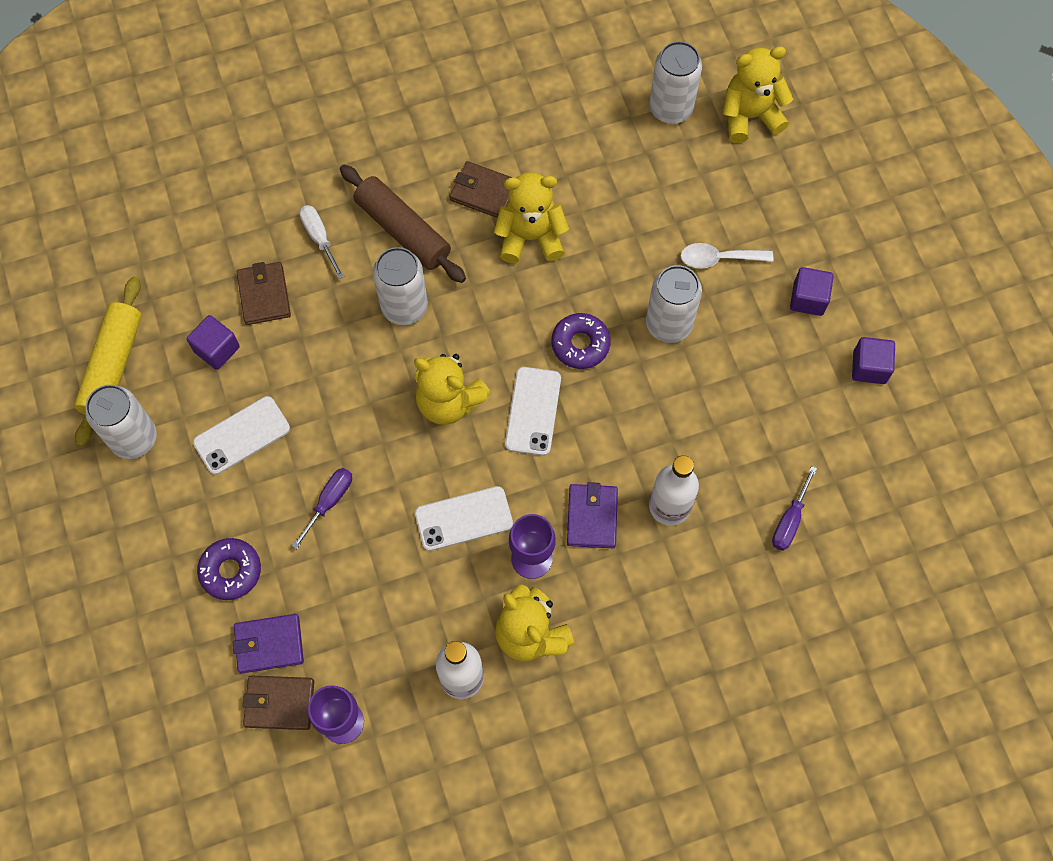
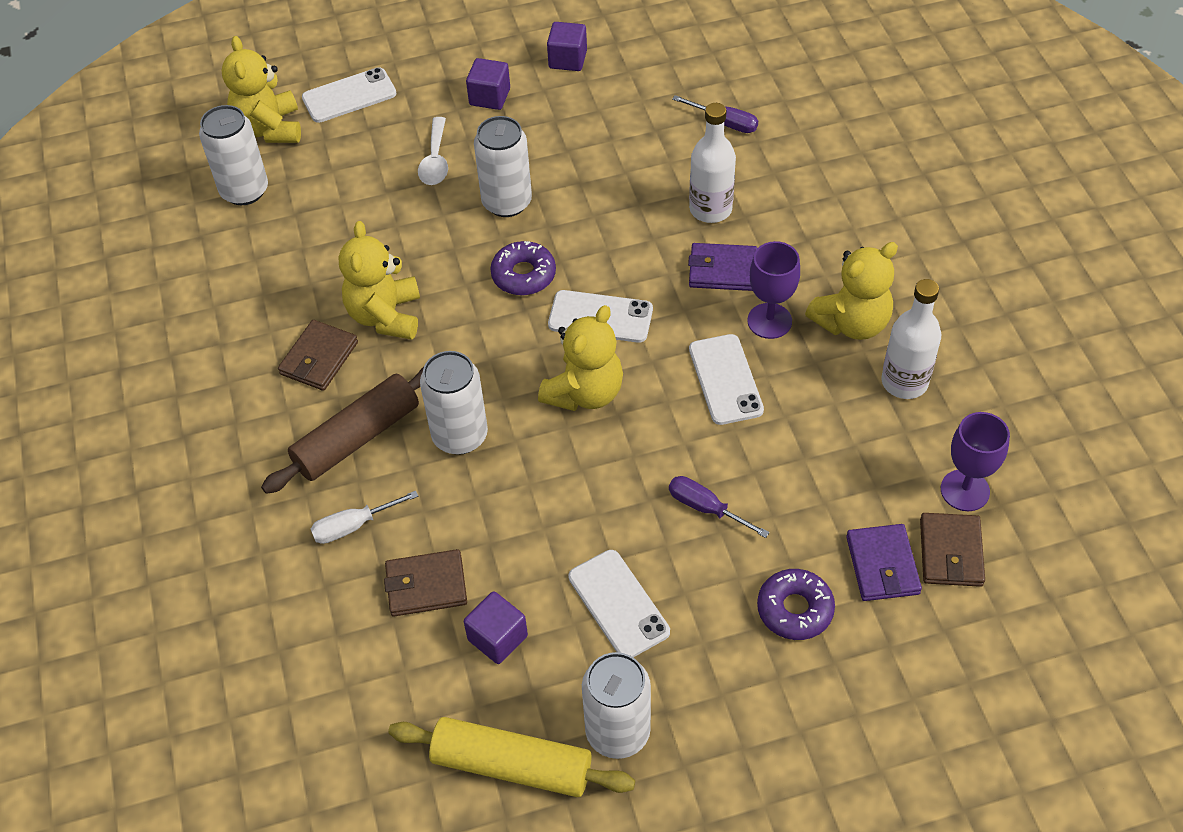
camera: 85 degrees left, 15 degrees down
none -> white phone [302,67,397,123]

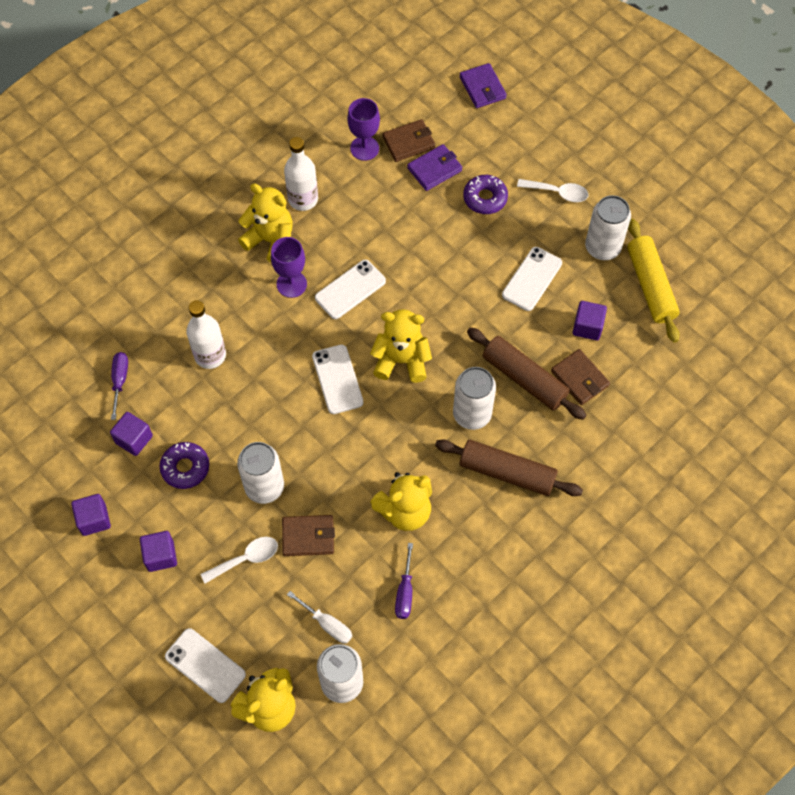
camera: 120 degrees left, 10 degrees up
brown wallet [278,320,358,391] -> brown wallet moved to [282,515,335,556]
white screwdriver [311,491,418,544] -> white screwdriver moved to [287,591,352,643]
purple donut [490,241,556,295] -> purple donut moved to [159,442,209,489]
purple screwdriver [669,476,770,538] -> purple screwdriver moved to [395,543,413,619]
purple wallet [688,243,757,291] -> purple wallet moved to [459,63,507,108]
none -> purple cube [110,412,153,456]
none -> brown rolling pin [467,327,586,420]
none -> white spoon [517,179,588,202]

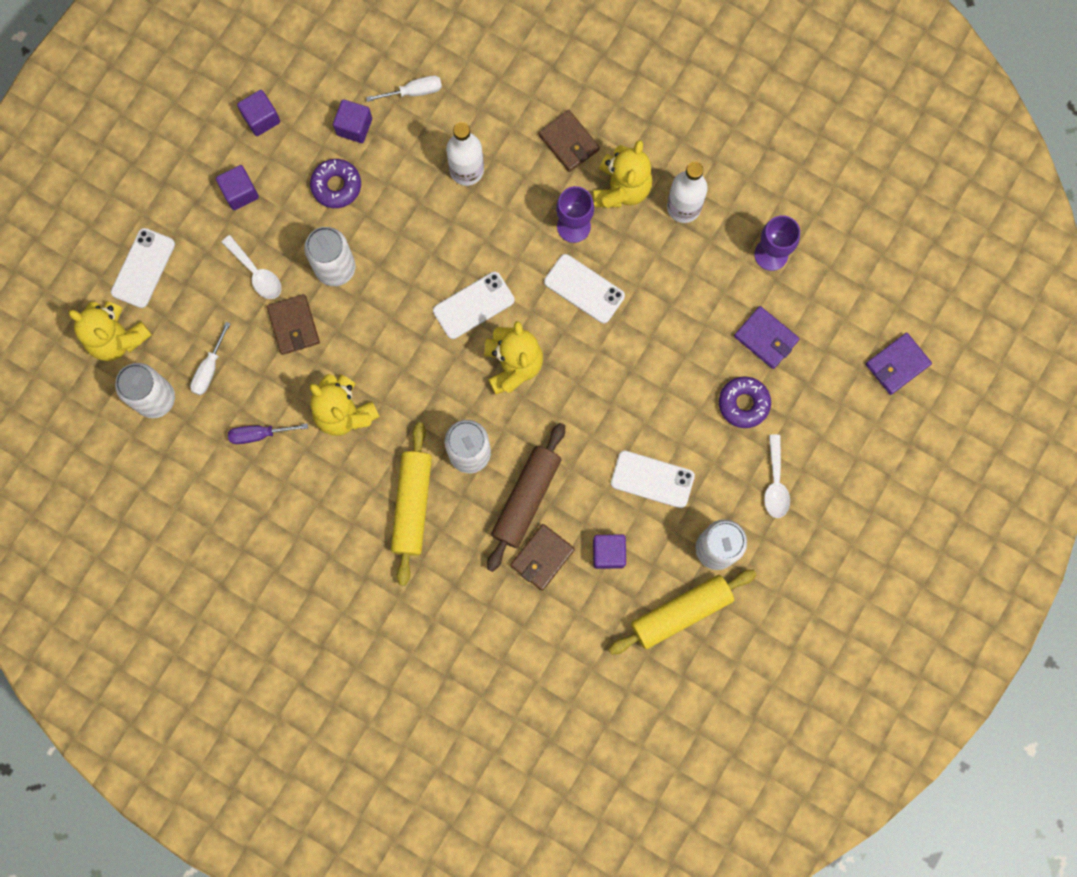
camera: 75 degrees right, 15 degrees up
purple screwdriver [111,352,128,420] -> white screwdriver [366,75,442,102]
brown wallet [382,119,435,162] -> brown wallet moved to [538,110,600,172]
brown rolling pin [435,440,583,496] -> yellow rolling pin [391,422,432,586]

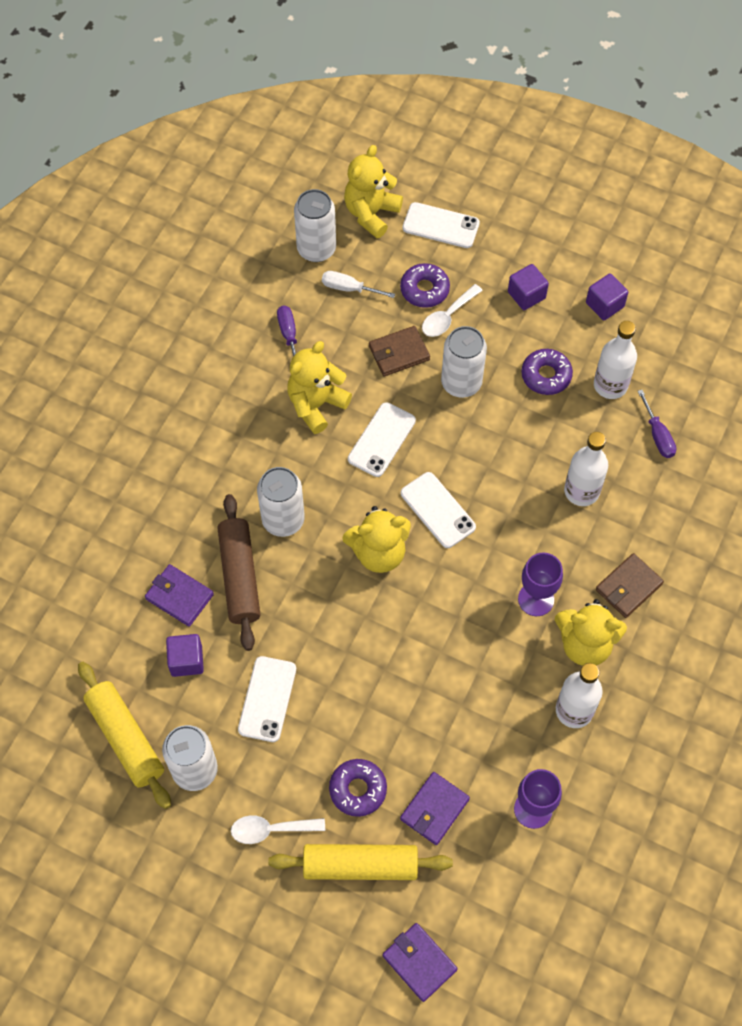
camera: 85 degrees right, 15 degrees down
purple cube [333,99,372,143] -> white bottle [594,321,637,399]
white screwdriver [366,75,442,102] -> purple screwdriver [638,390,676,458]
yellow rolling pin [391,422,432,586] -> yellow rolling pin moved to [268,844,453,880]
brown rolling pin [487,423,565,572] -> brown rolling pin turned 60 degrees clockwise [217,494,261,651]
brown wallet [510,524,575,591] -> purple wallet [145,564,214,627]
white phone [544,254,625,323] -> white phone moved to [348,402,416,477]
none -> purple donut [400,263,450,308]

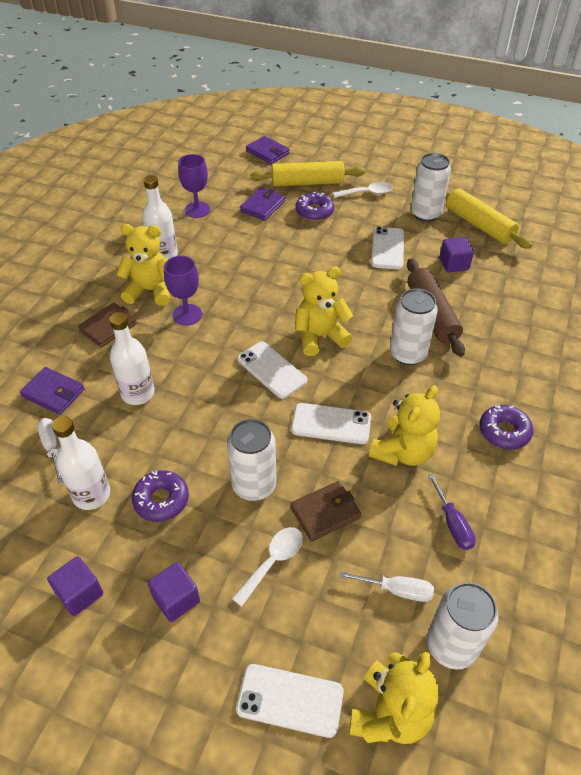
camera: 175 degrees right, 15 degrees down
purple wallet [145,564,214,627] -> purple wallet moved to [20,367,85,415]
white phone [348,402,416,477] -> white phone turned 75 degrees clockwise [291,403,371,444]
purple donut [400,263,450,308] -> purple donut moved to [479,405,533,450]
purple screwdriver [638,390,676,458] -> white screwdriver [37,418,63,484]

